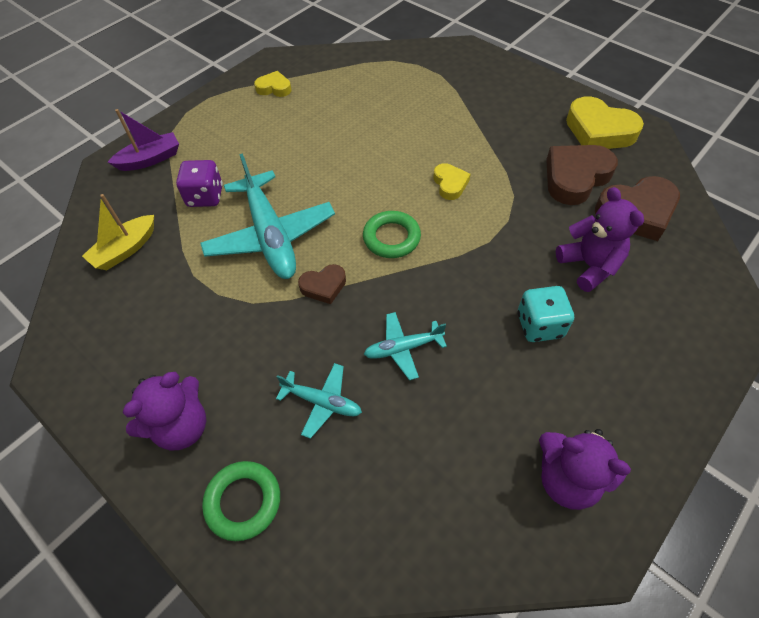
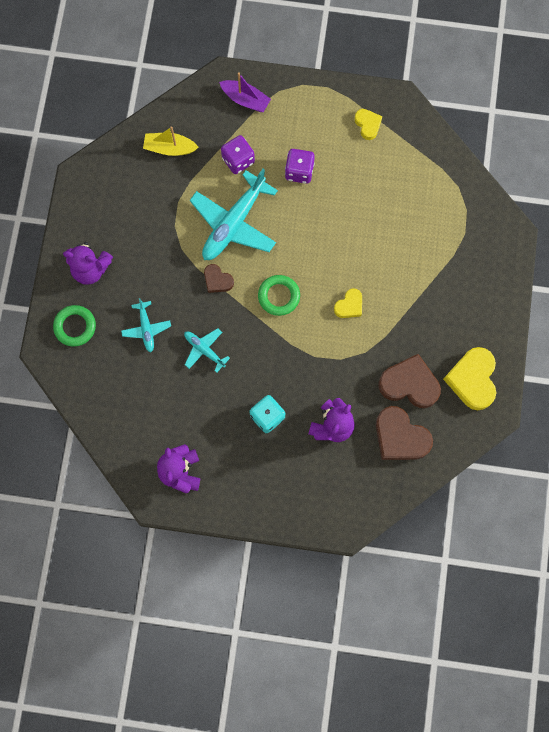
camera: 55 degrees right, 20 degrees up
none -> purple dice [285,149,315,184]

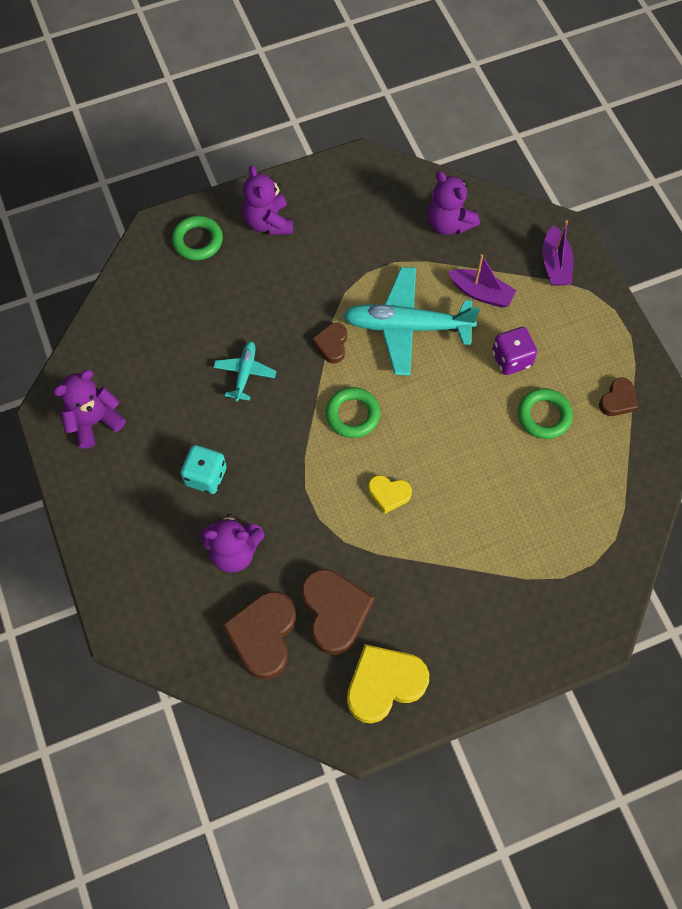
camera: 60 degrees right, 10 degrees down
turquoise plane [121,298,171,352] -> none
yellow boat [143,127,199,156] -> purple teddy bear [427,171,480,235]
purple dice [221,135,255,174] -> purple boat [448,254,516,308]
yellow heart [354,109,382,140] -> brown heart [599,378,638,416]
none -> green ring [518,388,573,439]

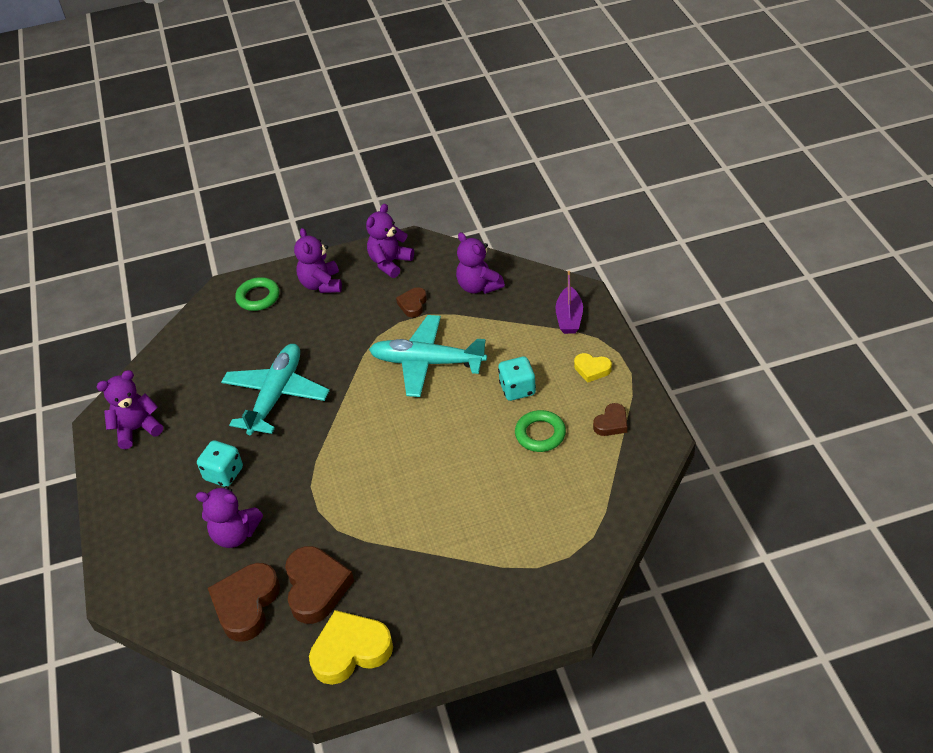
camera: 10 degrees right, 20 degrees down
turquoise plane [213,341,276,402] -> turquoise plane [221,344,330,435], size x1.98
brown heart [312,323,347,364] -> brown heart moved to [396,287,427,317]
green ring [326,387,380,438] -> none
yellow heart [368,475,412,514] -> yellow heart moved to [574,353,612,383]
purple boat [448,254,516,308] -> none
purple dice [492,327,537,375] -> turquoise dice [498,356,536,401]
none -> purple teddy bear [366,204,414,278]

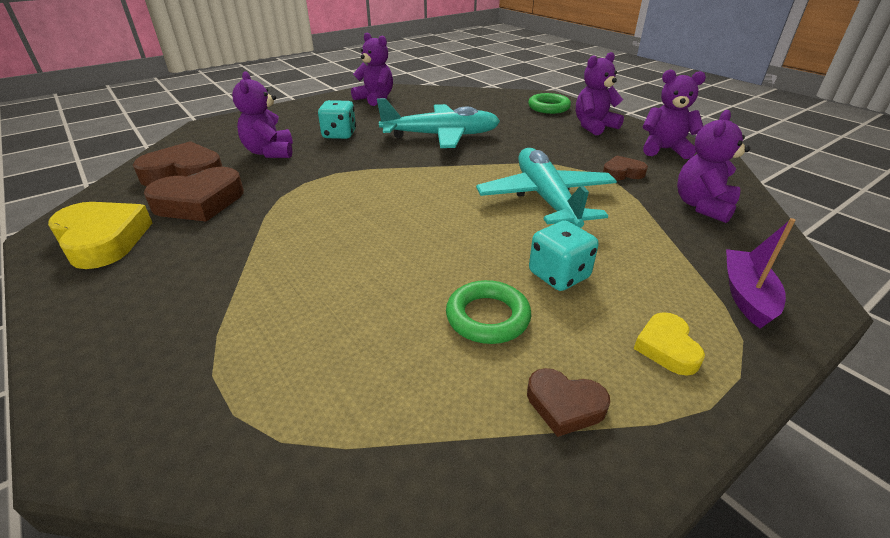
camera: 65 degrees right, 10 degrees down
purple boat [555,271,583,334] -> purple boat turned 120 degrees clockwise [726,218,796,328]

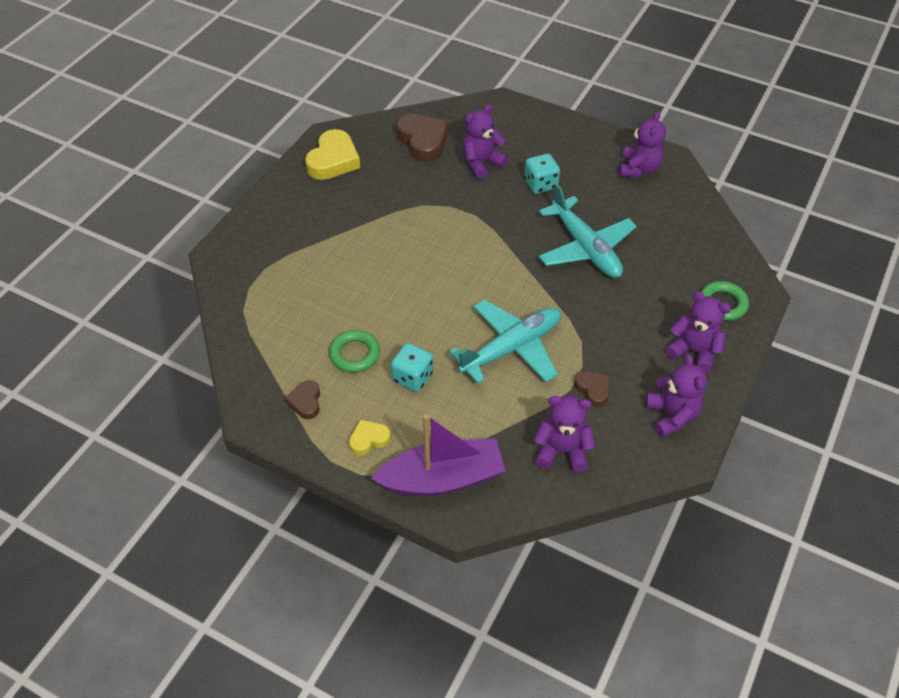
camera: 65 degrees right, 15 degrees up
brown heart [144,167,244,222] -> none
purple boat [726,218,796,328] -> purple boat [371,414,505,496], size x1.73

